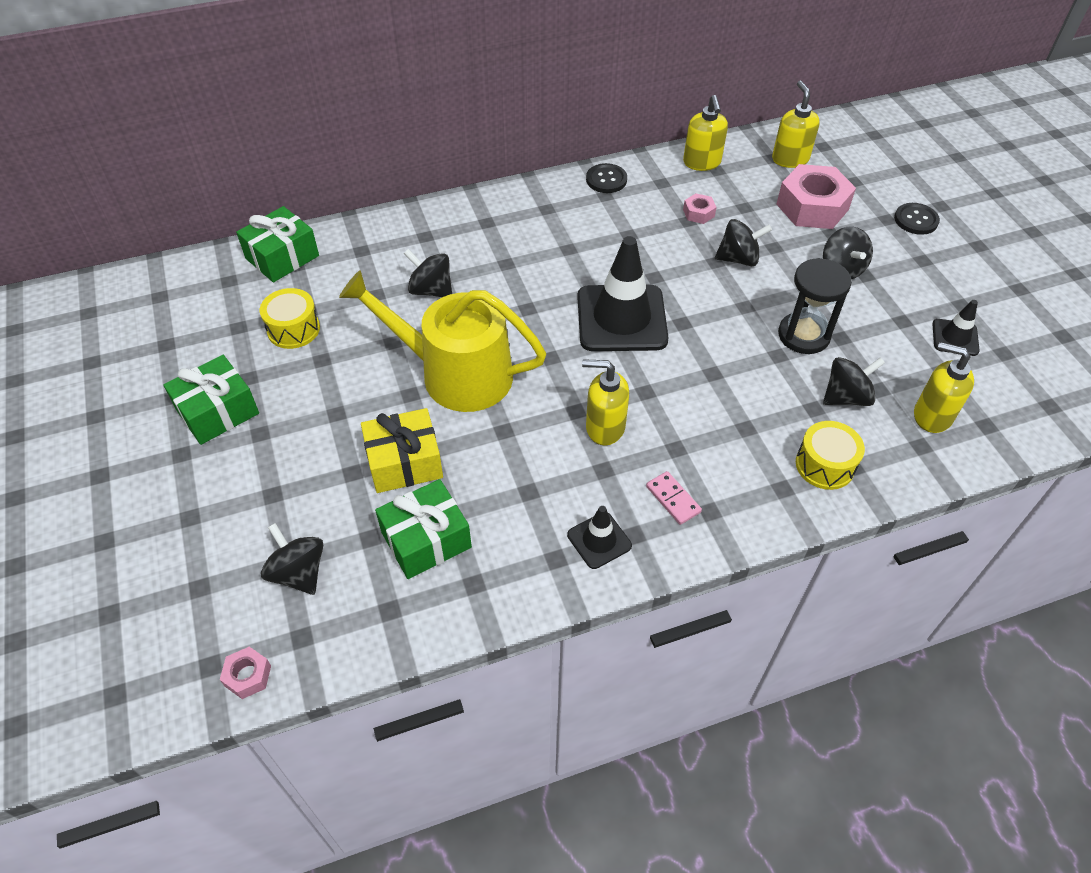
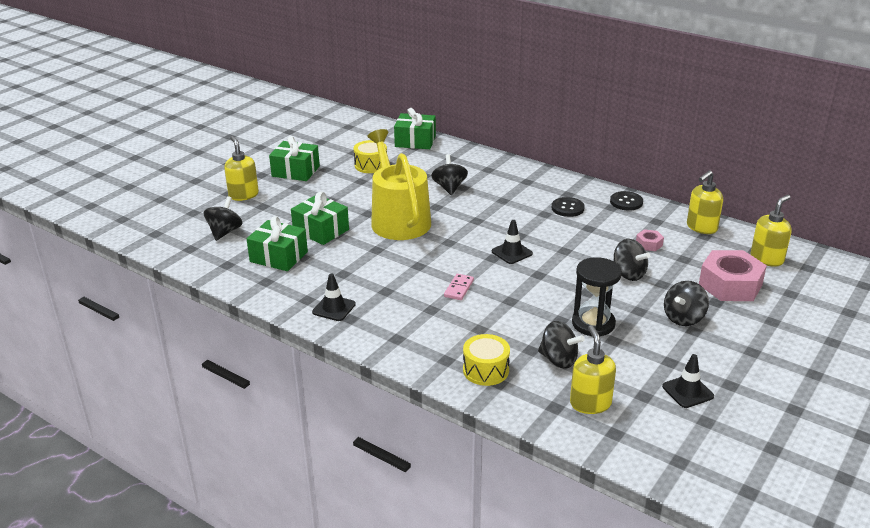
camera: 55 degrees right, 20 degrees down
pink nut [220,647,271,699] -> none
yellow gift [361,408,443,493] -> green gift [291,191,349,245]
black traffic cone [577,236,669,351] -> black traffic cone [492,220,533,264], size x0.49
yellow soap dispenser [582,359,629,445] -> yellow soap dispenser moved to [224,136,259,201]
pink domino [646,471,702,525] -> pink domino moved to [444,274,474,300]
black button [894,203,940,235] -> black button moved to [552,197,585,217]

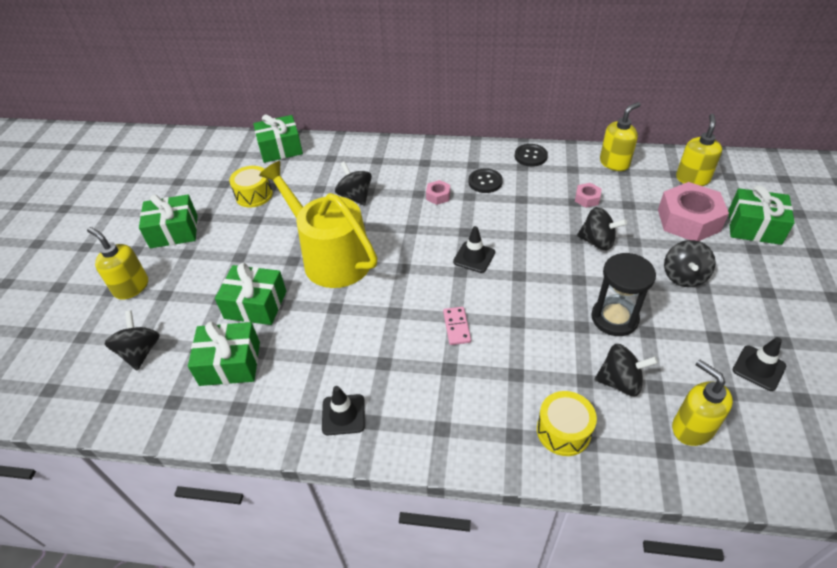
camera: 25 degrees left, 15 degrees up
yellow soap dispenser [687,170,723,234] -> yellow soap dispenser turned 150 degrees counterclockwise [600,102,641,171]
none -> pink nut [426,180,450,205]
none -> green gift [728,185,795,245]

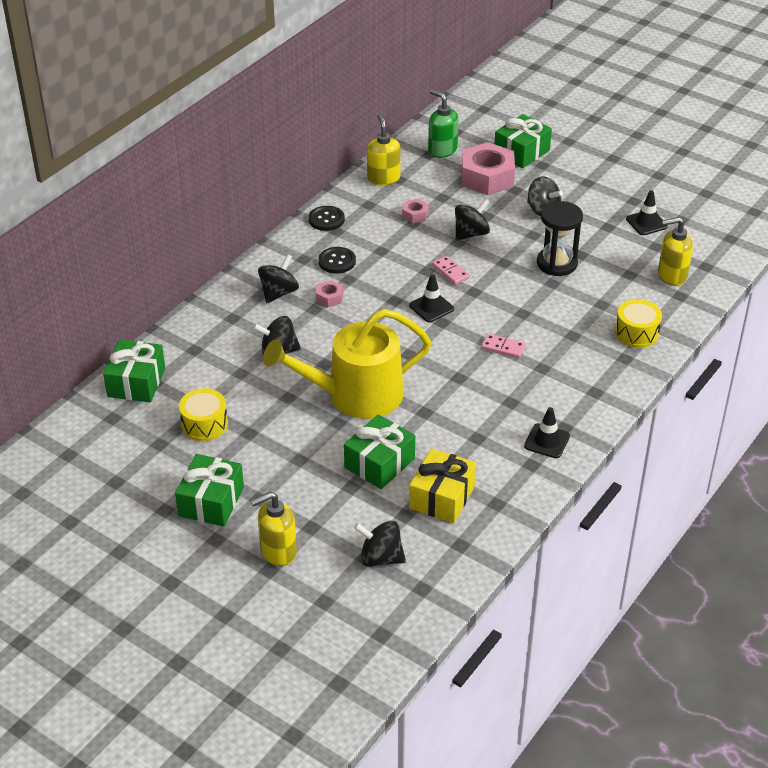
camera: 65 degrees left, 5 degrees down
green gift [188,321,260,386] -> yellow gift [409,448,476,523]
black spinning top [595,344,658,396] -> black spinning top moved to [258,254,299,303]
yellow soap dispenser [676,114,722,186] -> green soap dispenser [428,89,459,158]
none -> pink domino [432,256,470,285]

